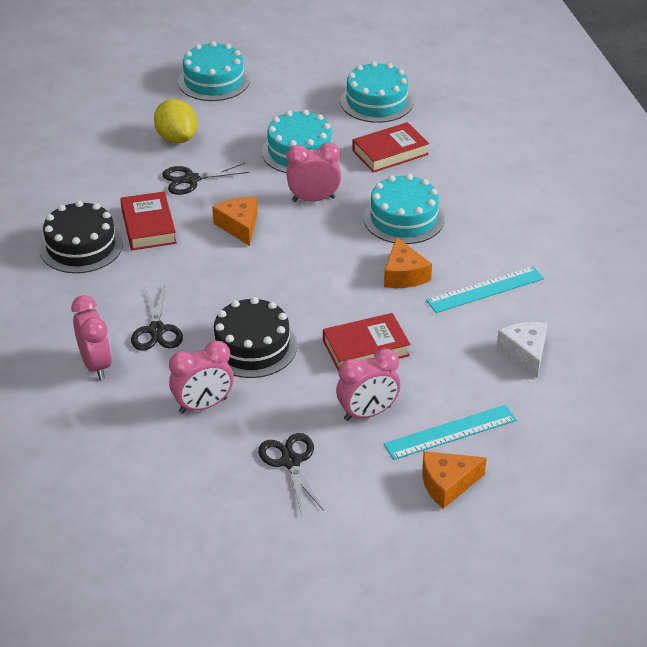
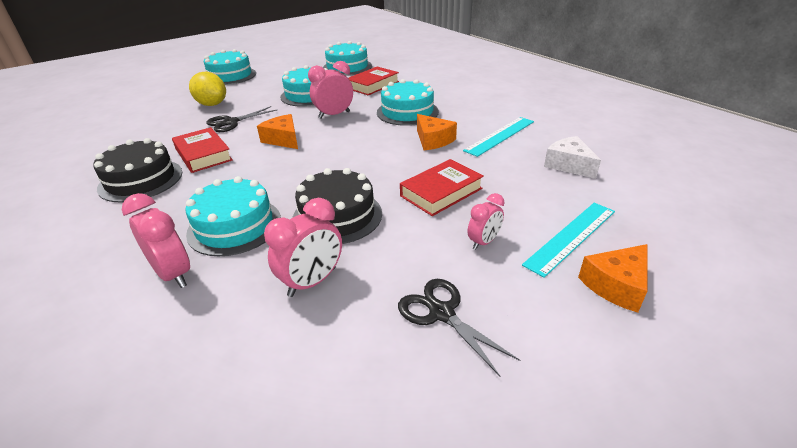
camera: 20 degrees left, 5 degrees down
black scissors [131,285,183,351] -> turquoise cake [185,176,281,256]
pink clock [336,348,400,421] -> pink clock [467,193,505,250], size x0.63

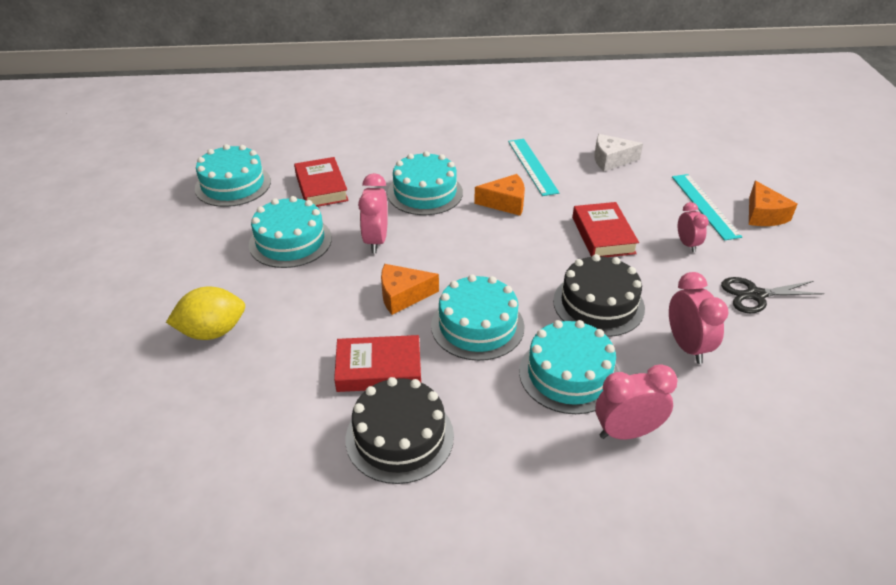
camera: 60 degrees left, 5 degrees up
turquoise cake [204,49,256,85] -> turquoise cake moved to [431,274,525,361]
black scissors [206,106,277,132] -> none

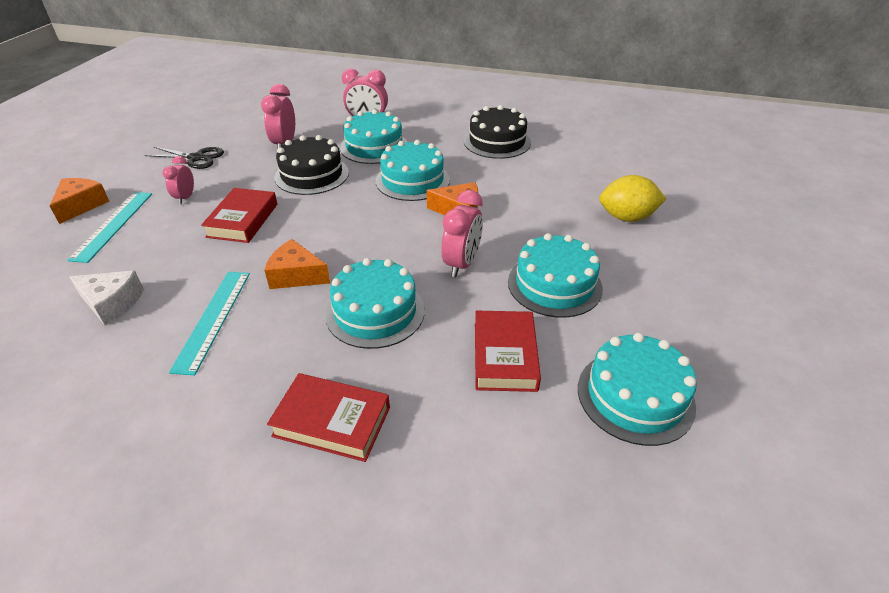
camera: 160 degrees left, 0 degrees up
red book [334,335,421,392] -> red book moved to [267,373,390,462]

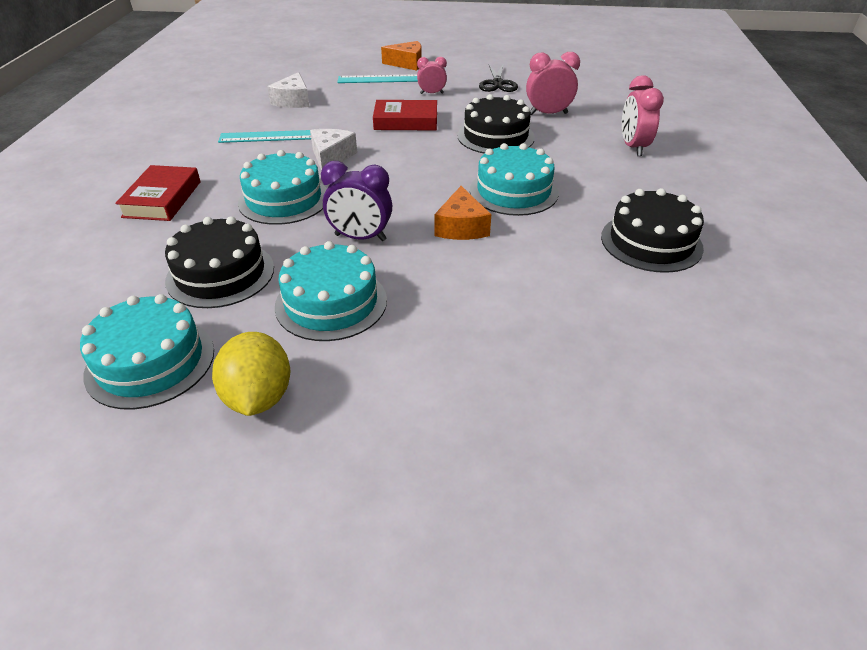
camera: 80 degrees right, 0 degrees up
orange cheese [264,239,330,289] -> white cheese [310,129,357,171]
turquoise cake [340,109,407,164] -> none
pink clock [441,190,483,277] -> purple clock [321,161,392,241]
red book [475,311,541,392] -> black cake [165,216,274,308]
yellow lemon [599,175,666,222] -> yellow lemon moved to [212,332,291,416]

